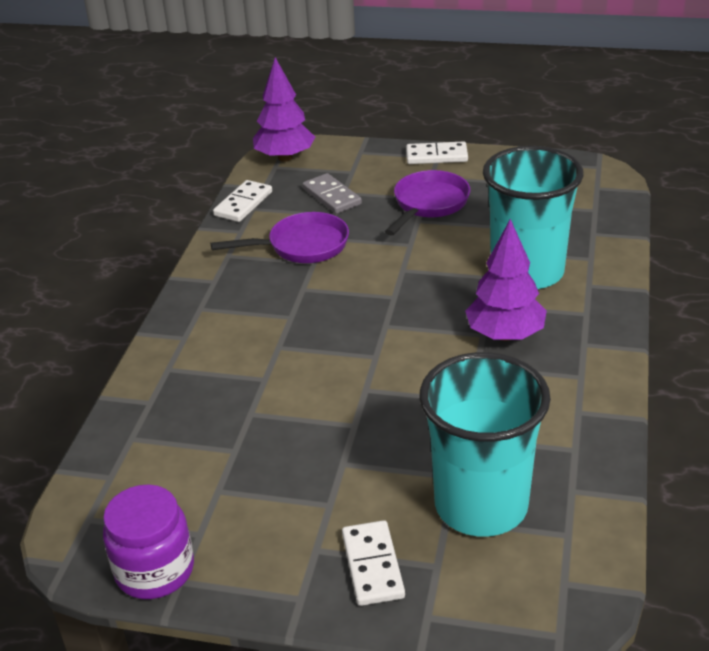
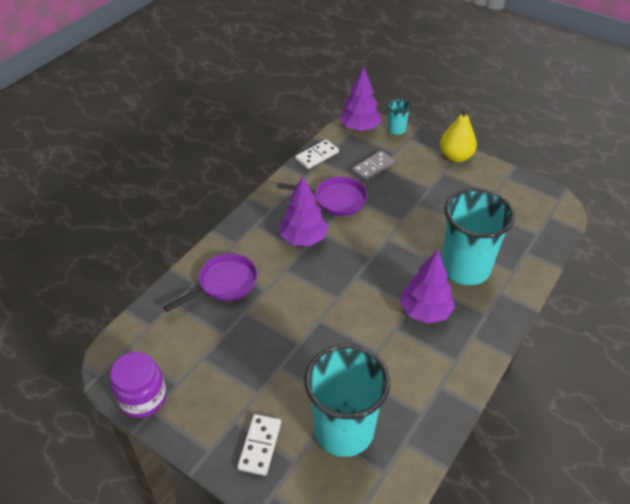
camera: 20 degrees right, 10 degrees up
grey domino [303,173,362,214] -> grey domino turned 60 degrees clockwise [352,151,395,181]
purple pan [385,170,470,235] -> purple pan moved to [163,253,257,312]
white domino [406,142,468,164] -> yellow pear [440,108,477,162]
none -> purple tree [279,176,328,246]
none -> turquoise cup [387,98,412,135]

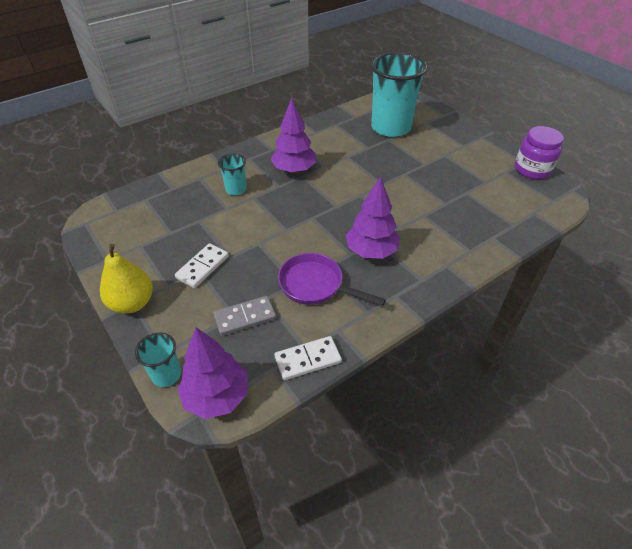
camera: 160 degrees left, 0 degrees up
purple pan [163,253,257,312] -> none
white domino [237,414,281,476] -> white domino moved to [175,243,229,288]
turquoise cup [442,188,515,285] -> turquoise cup [218,154,246,195], size x0.45

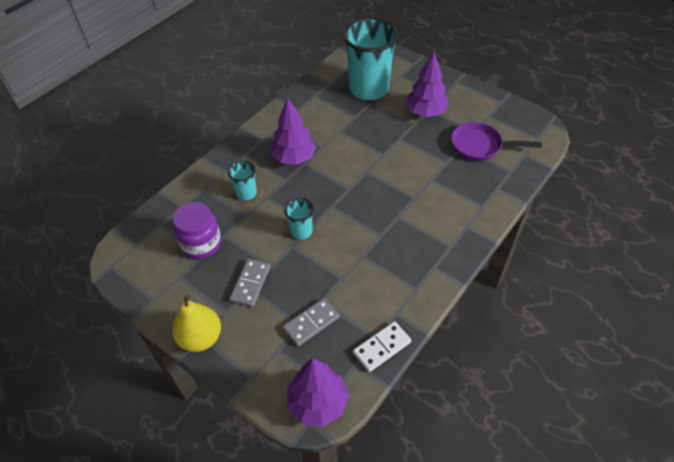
camera: 15 degrees left, 5 degrees up
turquoise cup [135,332,181,387] -> turquoise cup moved to [284,198,314,239]
white domino [175,243,229,288] -> grey domino [229,259,271,307]
purple pan [278,253,386,306] -> purple pan moved to [451,122,542,161]
purple tree [346,176,400,259] -> purple tree moved to [405,51,449,117]
purple jar [515,126,564,179] -> purple jar moved to [173,202,221,259]

